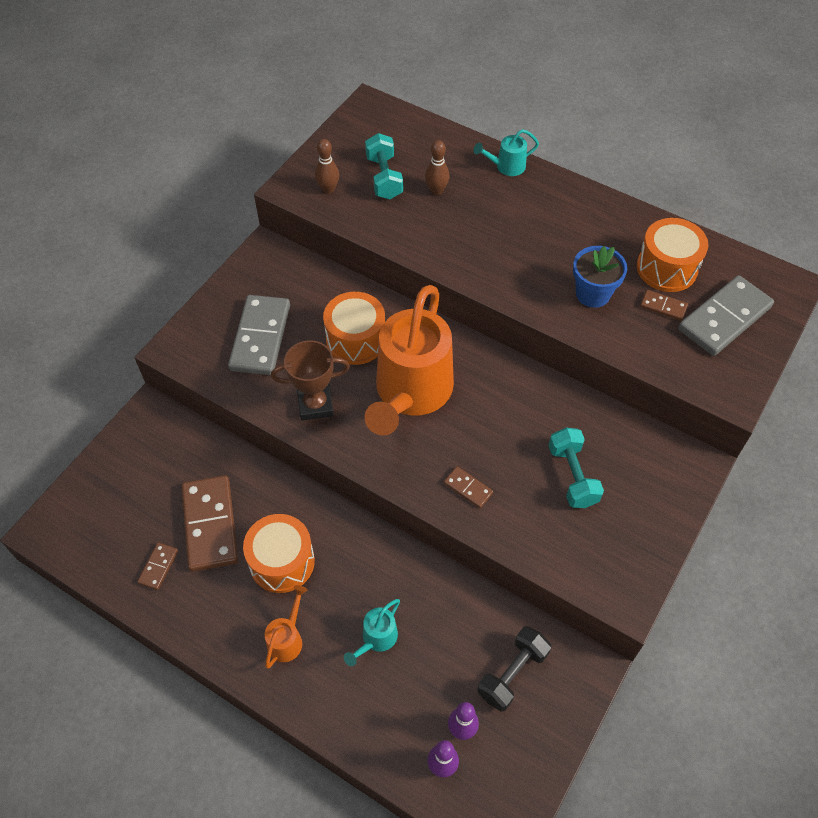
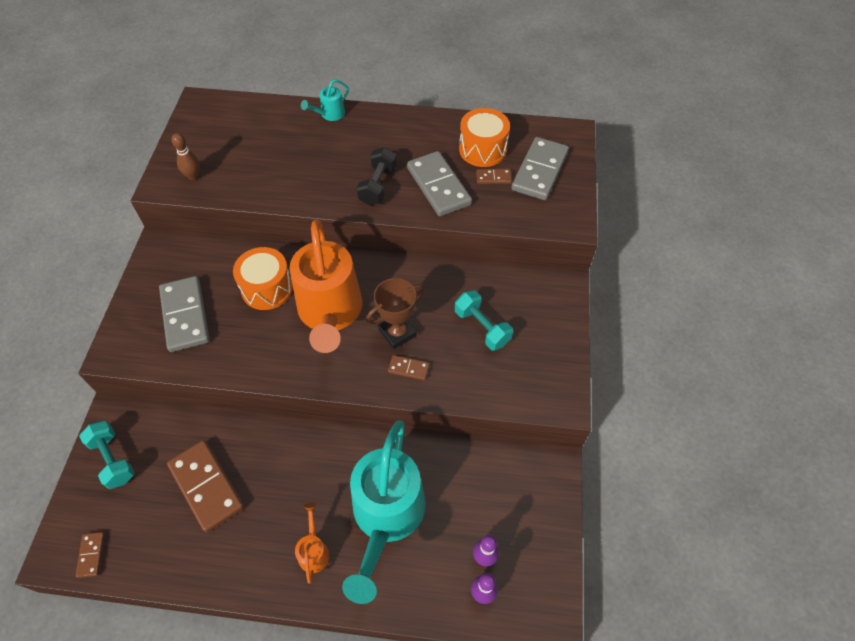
camera: 25 degrees left, 0 degrees up
brown domino [137,542,178,590] -> brown domino moved to [76,532,105,578]
orange drum [243,514,315,593] -> none
brown trophy [271,340,350,421] -> brown trophy moved to [366,278,424,349]
turquoise watering can [344,599,400,666] -> turquoise watering can [342,420,426,604], size x2.43
turquoise dumbbell [365,133,403,199] -> turquoise dumbbell moved to [79,421,135,489]
brown bowling pin [425,140,450,195] -> none
black dumbbell [478,626,551,712] -> black dumbbell moved to [357,147,397,206]
blue flower pot [573,246,627,308] -> grey domino [407,151,472,216]

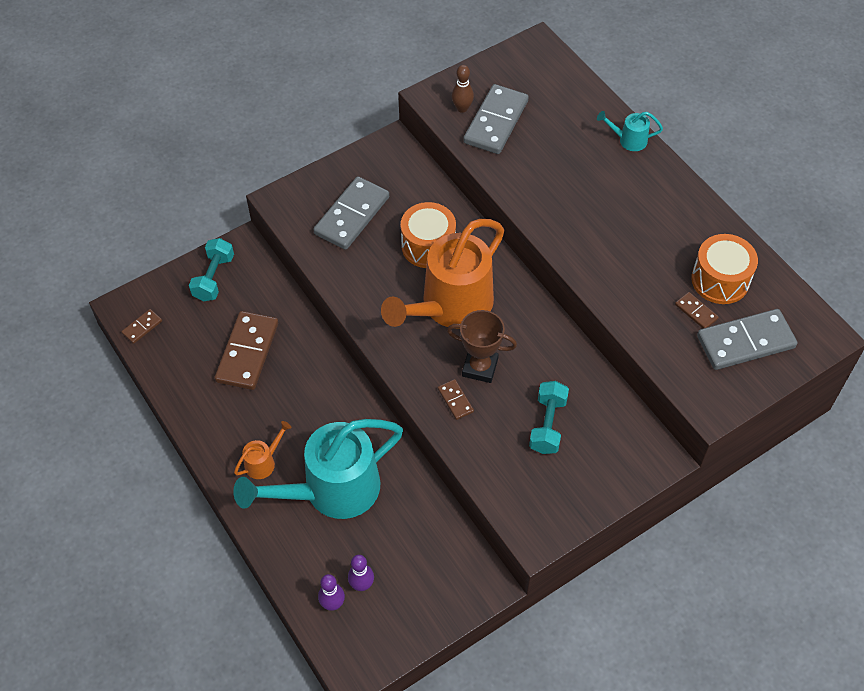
camera: 50 degrees right, 0 degrees up
black dumbbell [357,147,397,206] -> none
grey domino [407,151,472,216] -> grey domino moved to [463,84,529,154]

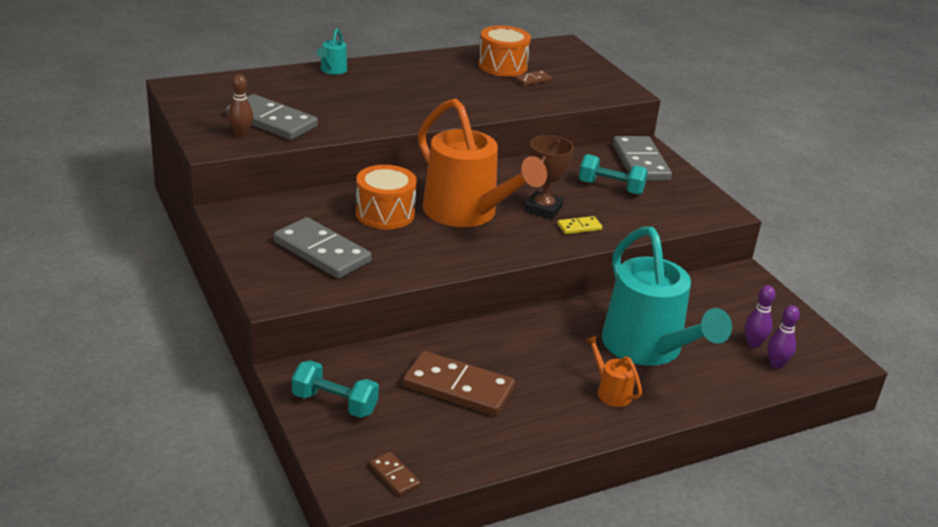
camera: 85 degrees left, 25 degrees down
brown domino [438,379,474,420] -> yellow domino [557,216,602,234]
grey domino [697,309,797,370] -> grey domino moved to [613,136,672,181]

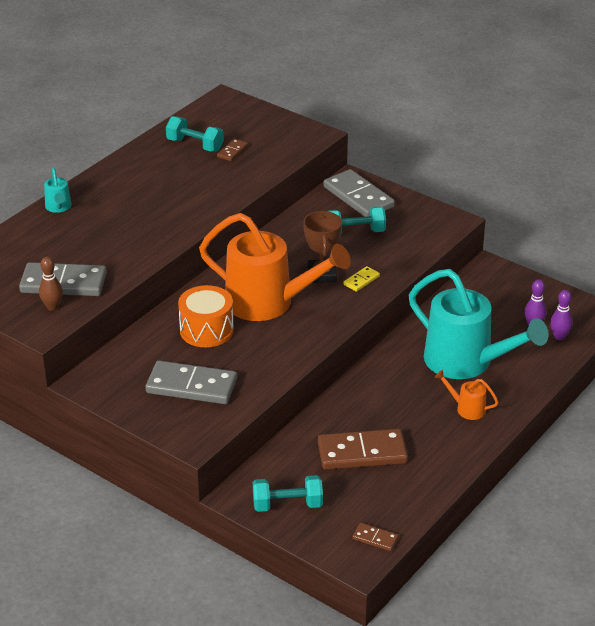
camera: 25 degrees left, 5 degrees up
orange drum [478,26,531,77] -> turquoise dumbbell [166,116,224,152]

